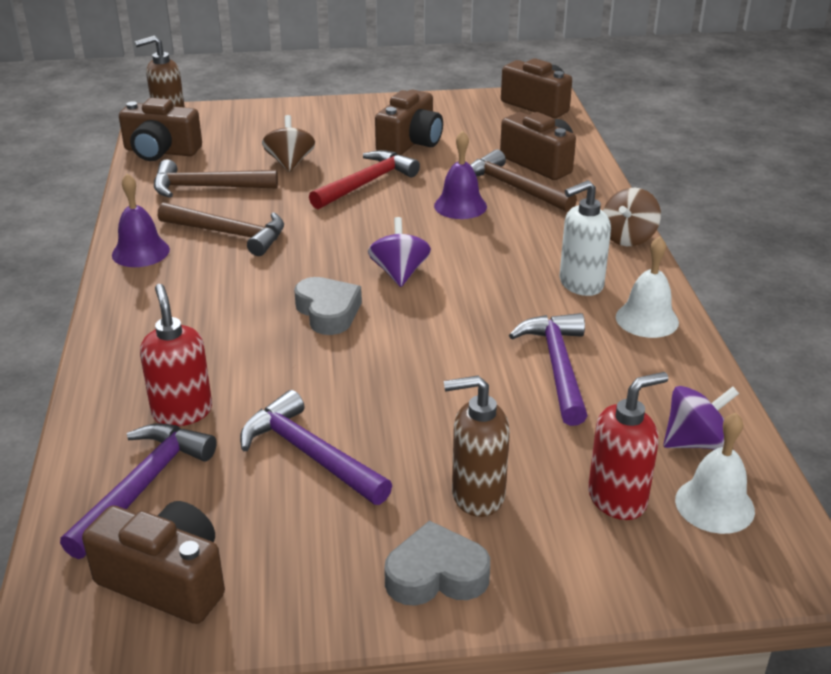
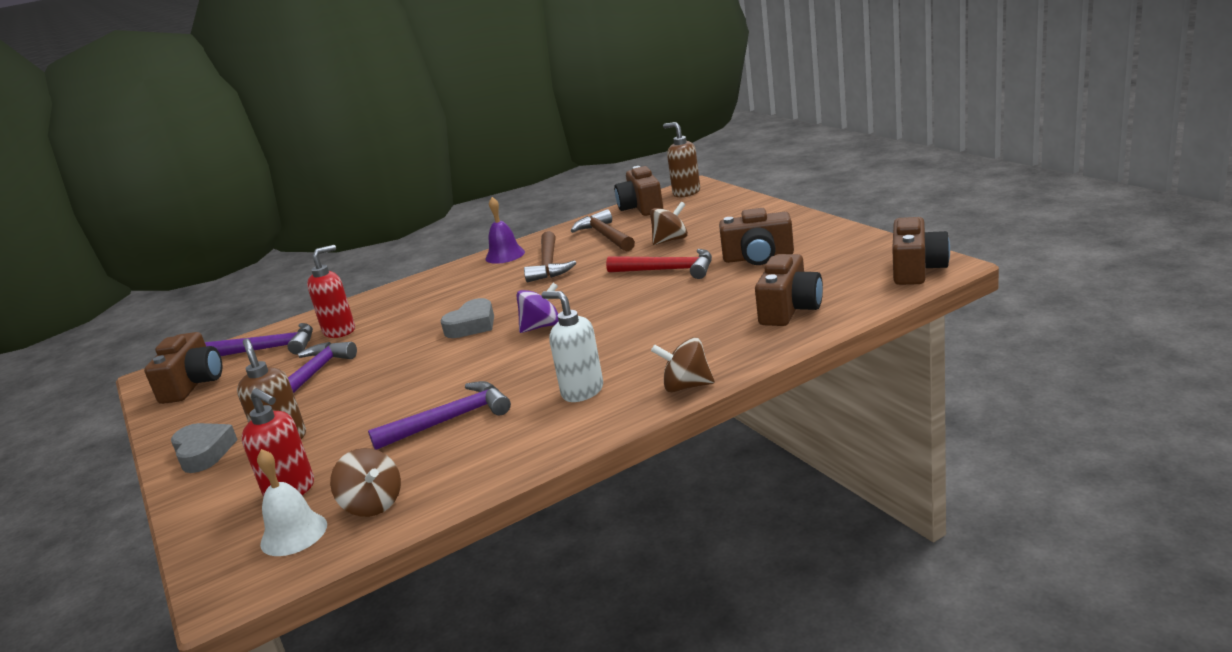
camera: 70 degrees right, 10 degrees down
purple bell [434,131,487,219] -> none
brown hammer [470,149,577,212] -> none
white bell [616,236,679,338] -> none
purple spinning top [663,386,739,450] -> brown spinning top [330,448,401,517]

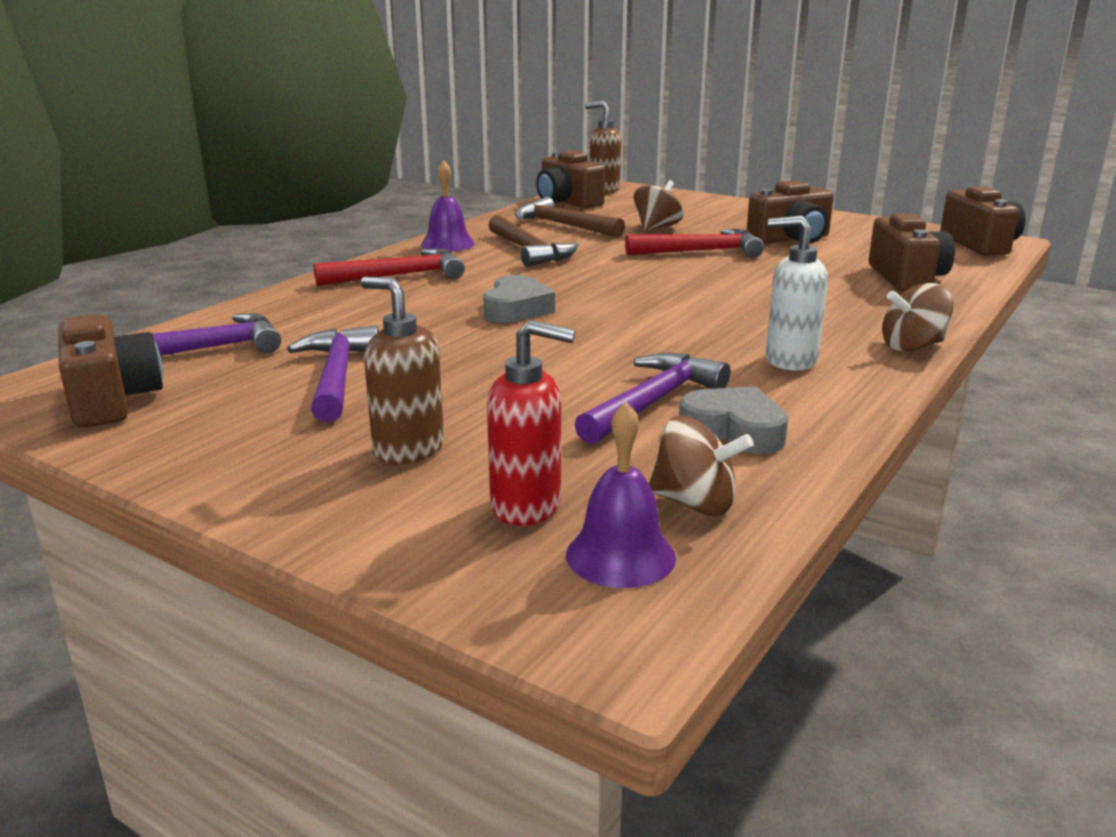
camera: 30 degrees left, 0 degrees up
grey heart [171,423,238,473] -> grey heart moved to [679,386,788,454]
white bell [257,449,327,556] -> purple bell [566,402,676,588]
red soap dispenser [307,245,355,338] -> none
purple spinning top [516,283,559,333] -> none
none -> red hammer [314,249,465,286]

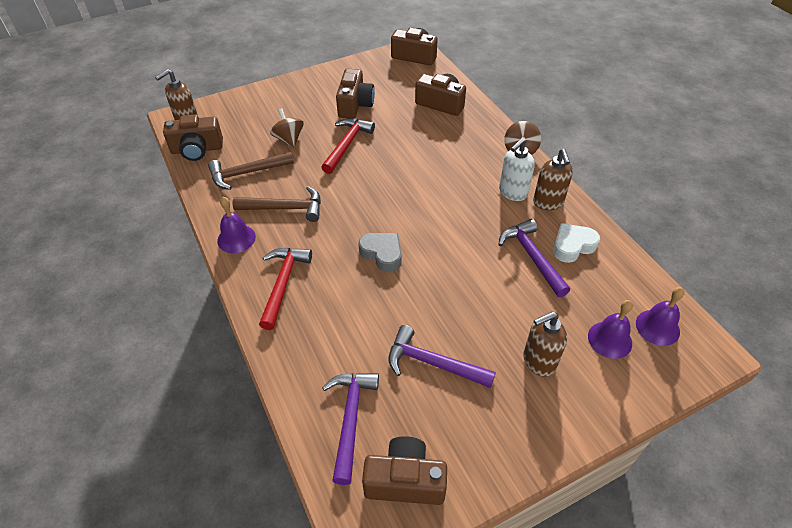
camera: 60 degrees left, 25 degrees up
red soap dispenser [487,320,576,526] -> purple bell [588,300,633,359]
brown spinning top [649,416,754,516] -> none
grey heart [679,386,788,454] -> white heart [553,223,600,263]
none -> brown soap dispenser [533,149,573,210]

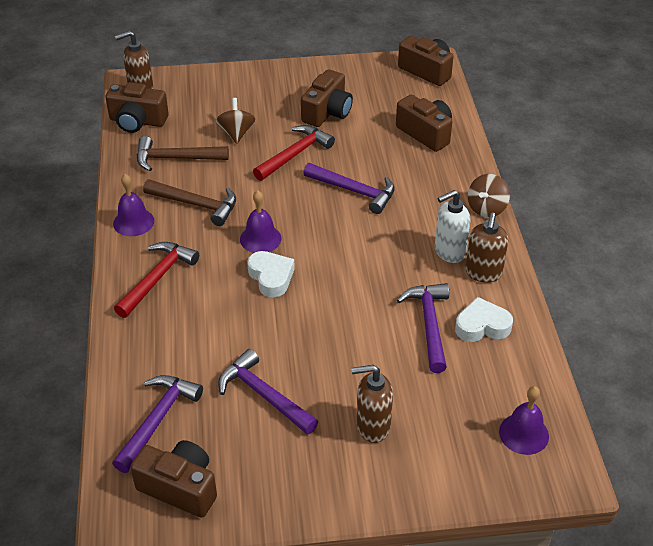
camera: 20 degrees right, 5 degrees down
grey heart [358,233,402,272] -> white heart [247,251,295,297]
purple bell [588,300,633,359] -> purple bell moved to [240,190,282,253]
none -> purple hammer [303,163,395,214]

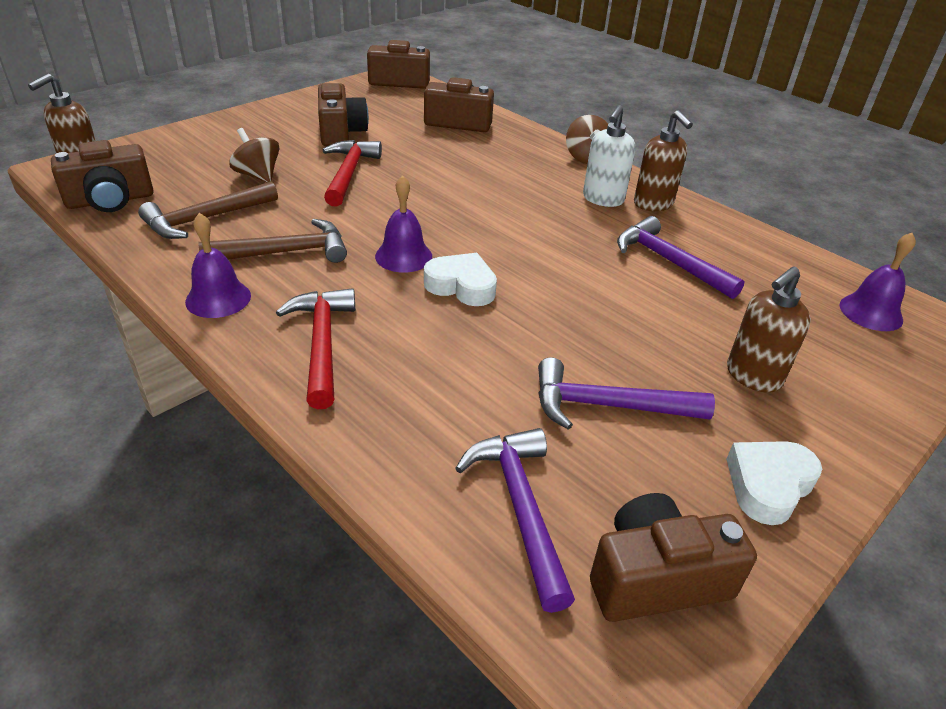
camera: 40 degrees left, 5 degrees down
purple hammer [303,163,395,214] -> none
white heart [455,297,513,342] -> white heart moved to [726,441,822,525]

